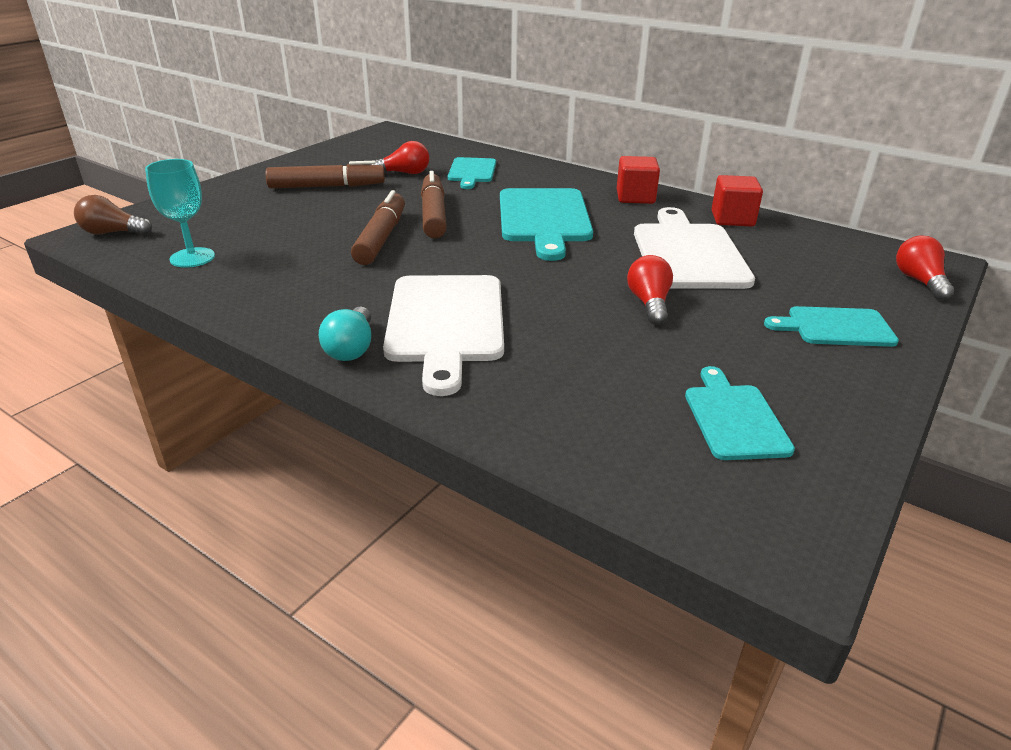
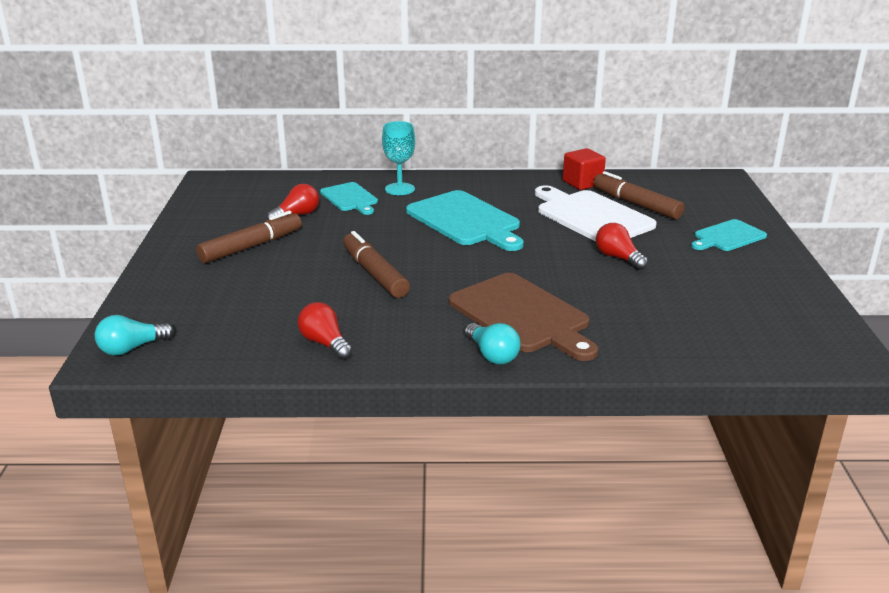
camera: 35 degrees left, 5 degrees down
brown light bulb [74,195,152,235] -> turquoise light bulb [95,315,174,356]
turquoise goblet [145,159,215,268] -> turquoise goblet moved to [382,121,415,195]
white cutting board [383,275,504,396] -> brown cutting board [449,273,598,361]
brown marker [421,171,446,238] -> brown marker moved to [593,171,684,219]
red cube [617,156,660,204] -> none
turquoise cutting board [685,366,795,460] -> none
red light bulb [896,235,954,300] -> red light bulb moved to [298,302,353,360]

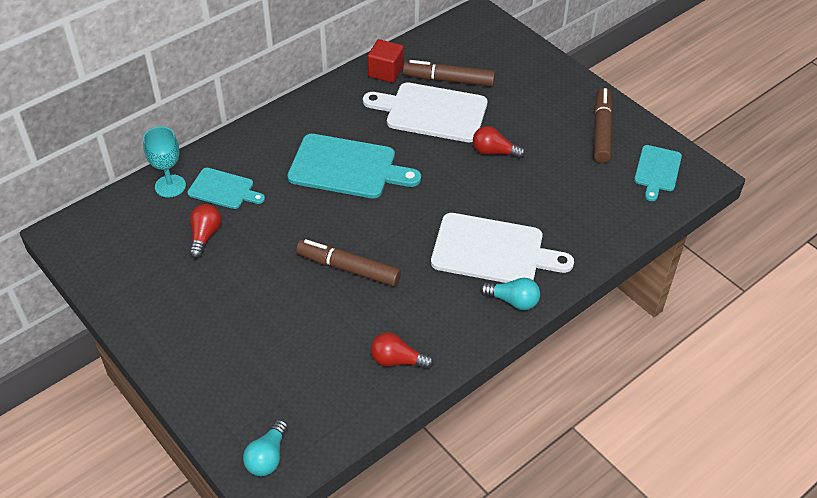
camera: 40 degrees left, 20 degrees up
brown marker [196,211,302,263] -> brown marker moved to [594,88,613,163]
turquoise goblet [382,121,415,195] -> turquoise goblet moved to [143,127,186,198]
brown cutting board [449,273,598,361] -> white cutting board [431,213,574,283]
turquoise cutting board [691,219,767,251] -> turquoise cutting board moved to [634,145,682,201]

